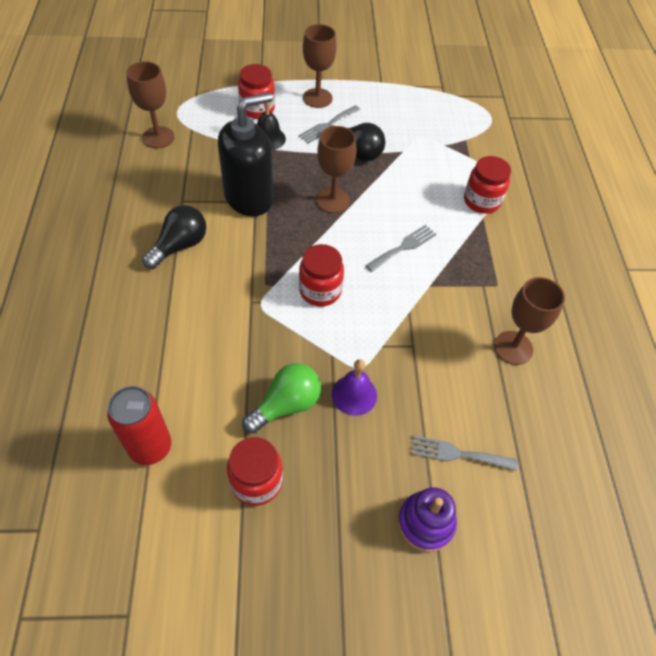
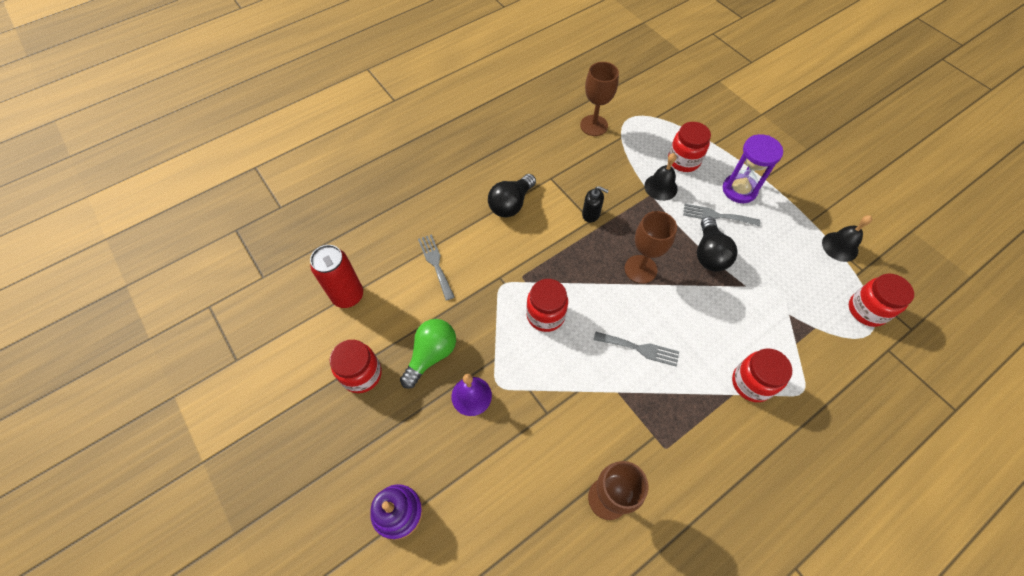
camera: 60 degrees right, 5 degrees up
black light bulb [142,205,206,269] -> black light bulb turned 120 degrees clockwise [488,174,536,217]
black soap dispenser [218,92,274,216] -> black soap dispenser [582,186,609,223], size x0.42
green light bulb [242,363,321,434] -> green light bulb turned 75 degrees counterclockwise [400,319,456,389]
brown goblet [303,24,337,108] -> purple hourglass [723,134,783,203]
grey fork [411,435,518,471] -> grey fork moved to [418,234,454,301]
none -> black bell [822,215,872,262]
none -> red jar [849,274,914,327]

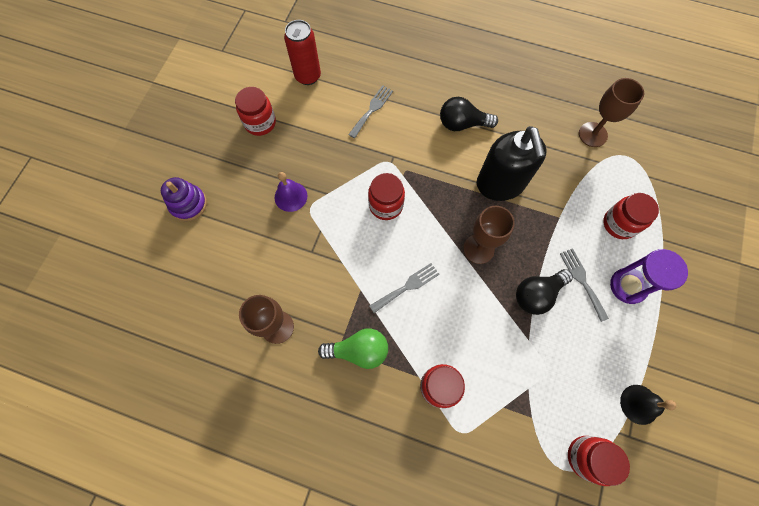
camera: 55 degrees right, 10 degrees up
green light bulb [400,319,456,389] -> green light bulb moved to [318,329,388,369]
black soap dispenser [582,186,609,223] -> black soap dispenser [477,126,547,201], size x2.37
grey fork [594,332,679,367] -> grey fork turned 105 degrees counterclockwise [370,263,440,313]
black bell [644,153,678,201] -> none

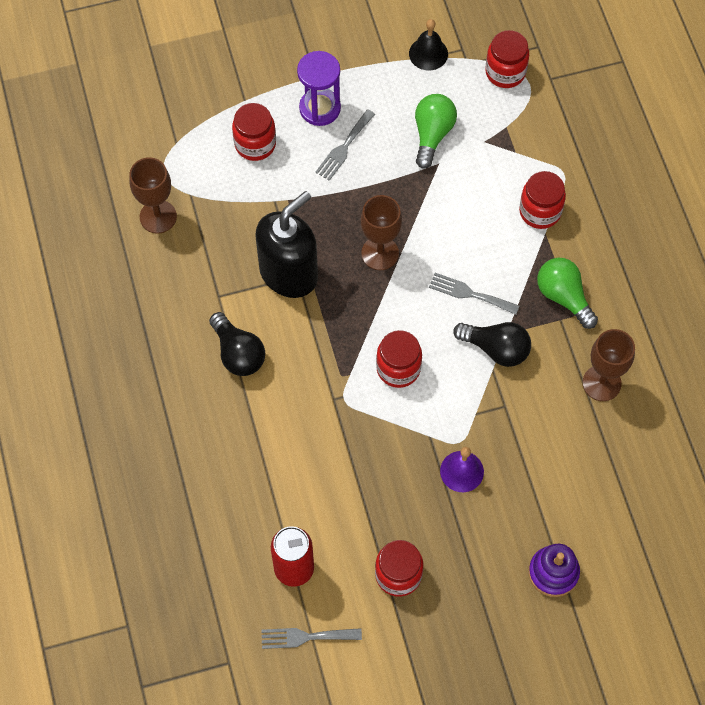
camera: 125 degrees left, 5 degrees down
grey fork [348,85,393,138] -> grey fork moved to [261,628,362,649]
black light bulb [516,269,573,315] -> black light bulb moved to [453,322,531,367]
none -> green light bulb [415,94,457,169]

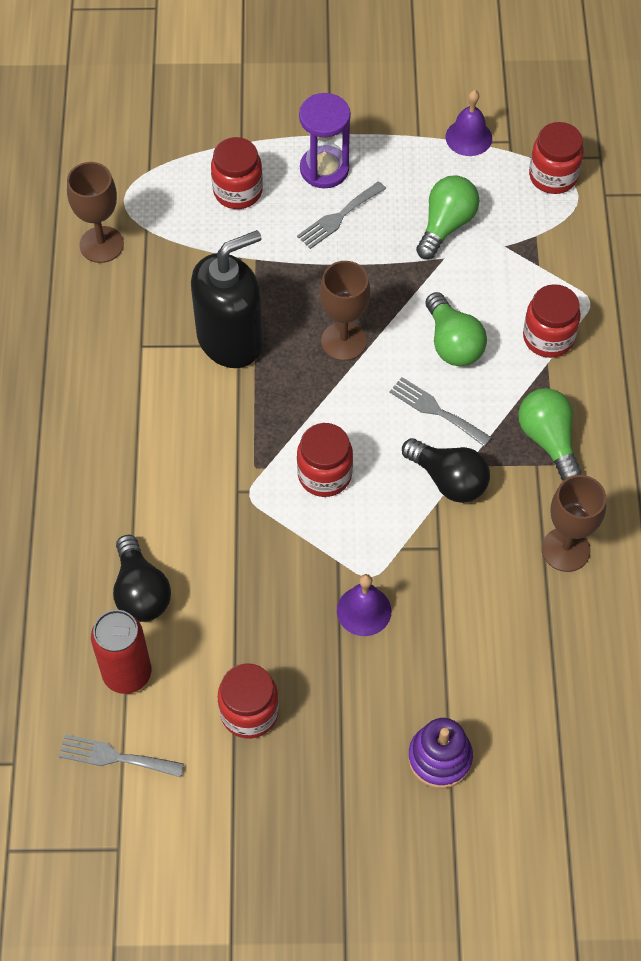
camera: 15 degrees right, 5 degrees down
black light bulb [209,312,265,376] -> black light bulb moved to [113,535,171,622]
black bell [409,19,448,71] -> purple bell [446,90,492,156]
none -> green light bulb [425,292,487,366]

